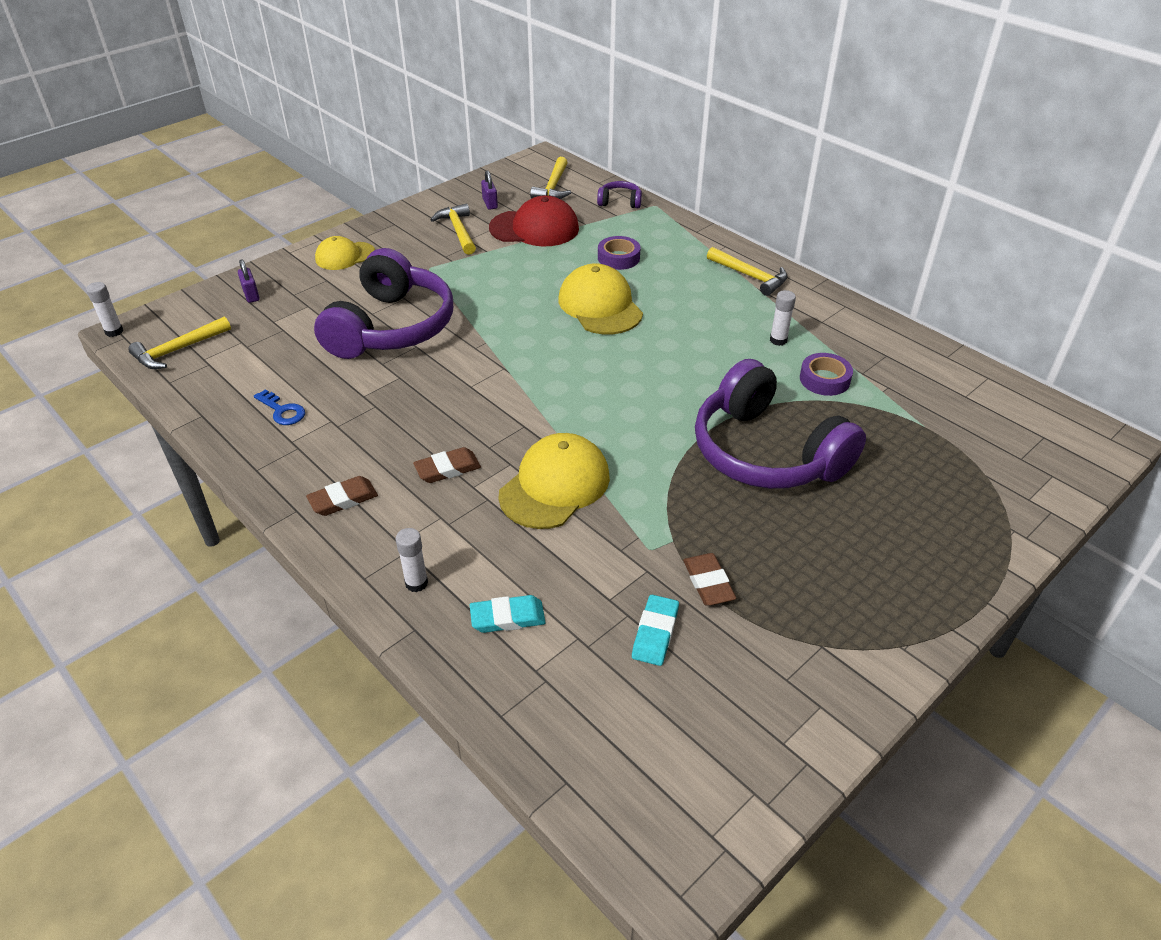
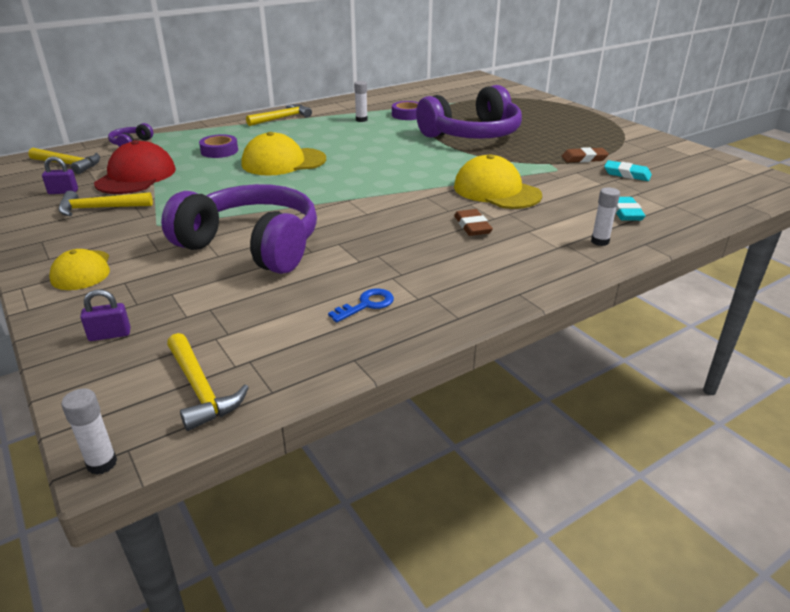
camera: 80 degrees left, 10 degrees down
brown eraser [306,476,378,516] -> none

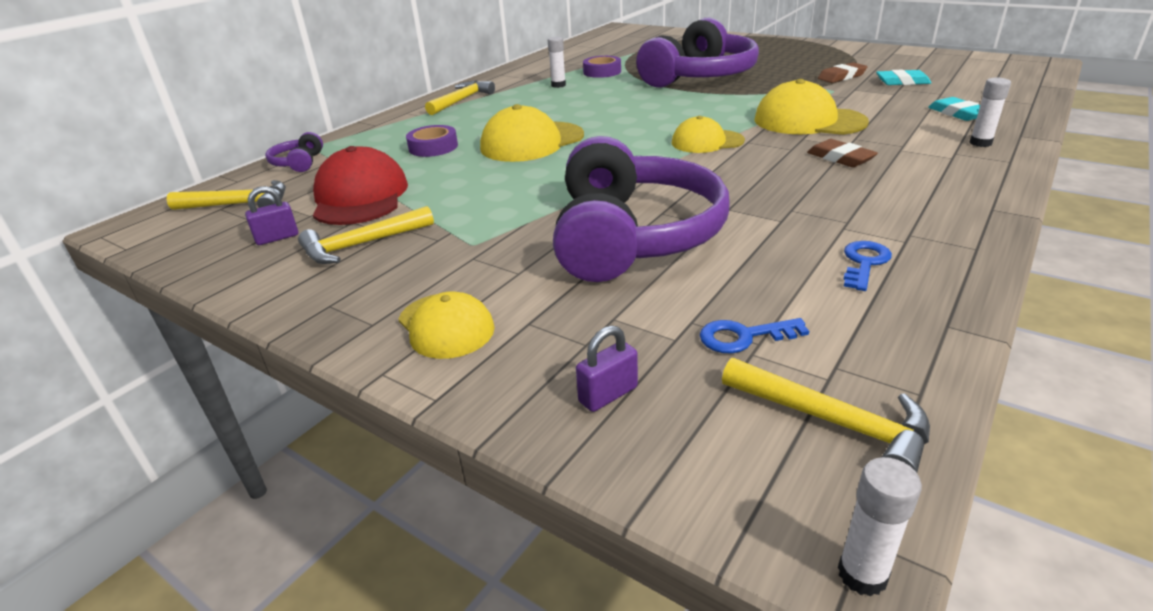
camera: 20 degrees left, 0 degrees up
purple headphones [161,184,317,274] -> purple headphones turned 90 degrees clockwise [553,136,729,282]
none -> yellow cap [672,116,745,153]
none -> blue key [700,318,809,354]

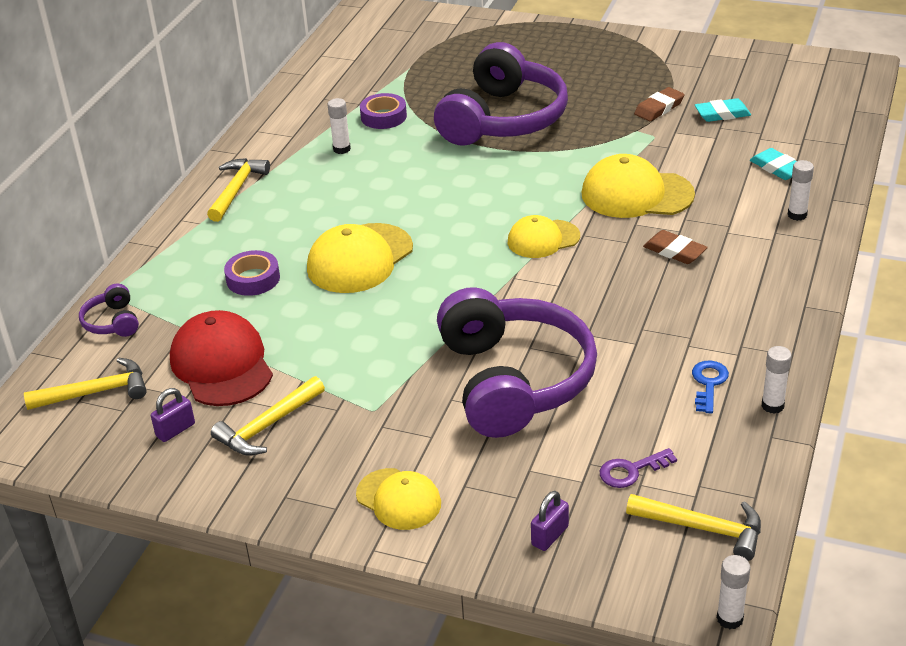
camera: 15 degrees left, 5 degrees up
blue key [700,318,809,354] -> purple key [600,448,677,488]
none -> white glue stick [762,346,792,414]

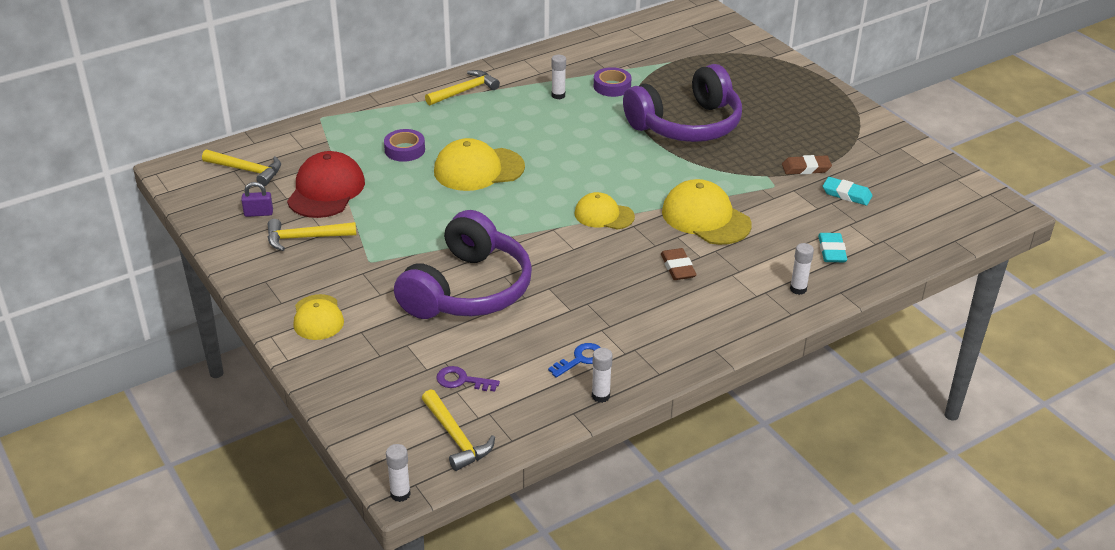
camera: 35 degrees right, 0 degrees up
purple headphones [79,284,139,337] -> none
purple padlock [531,491,569,551] -> none

